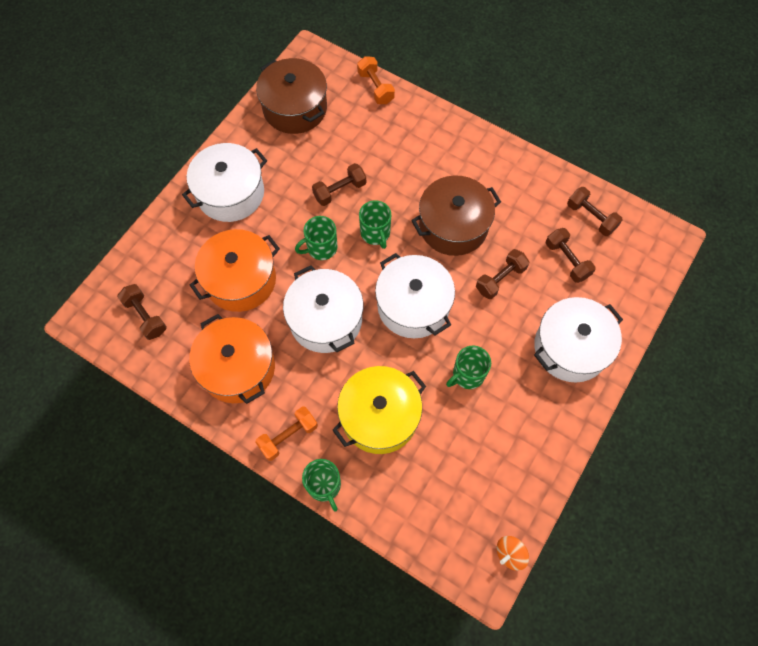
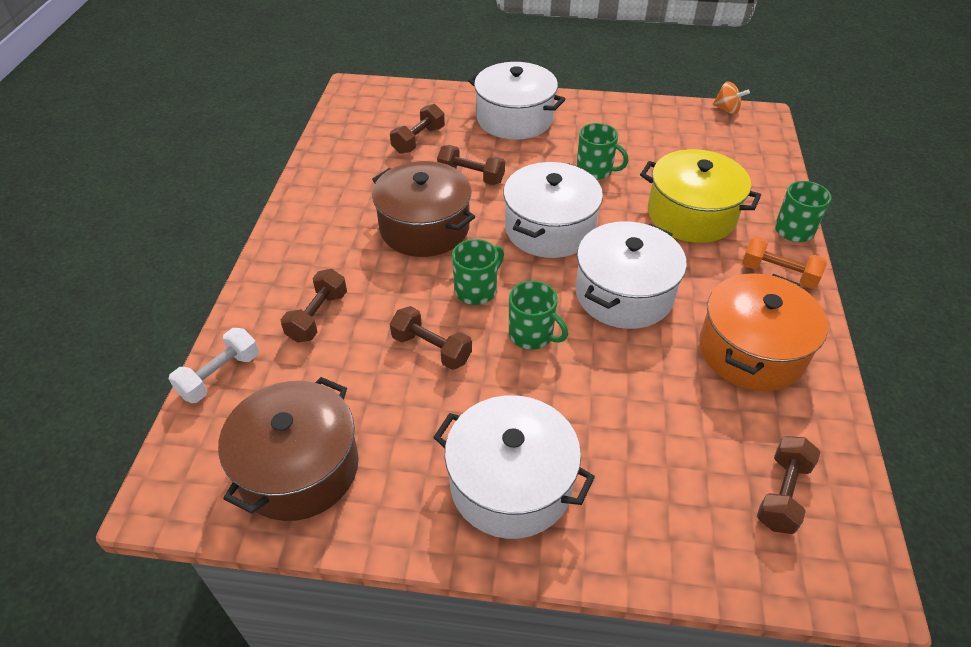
camera: 115 degrees left, 20 degrees down
orange pot [190,229,280,312] -> none
orange dumbbell [357,56,395,104] -> white dumbbell [168,328,259,403]
brown dumbbell [567,187,622,236] -> brown dumbbell moved to [281,269,347,342]

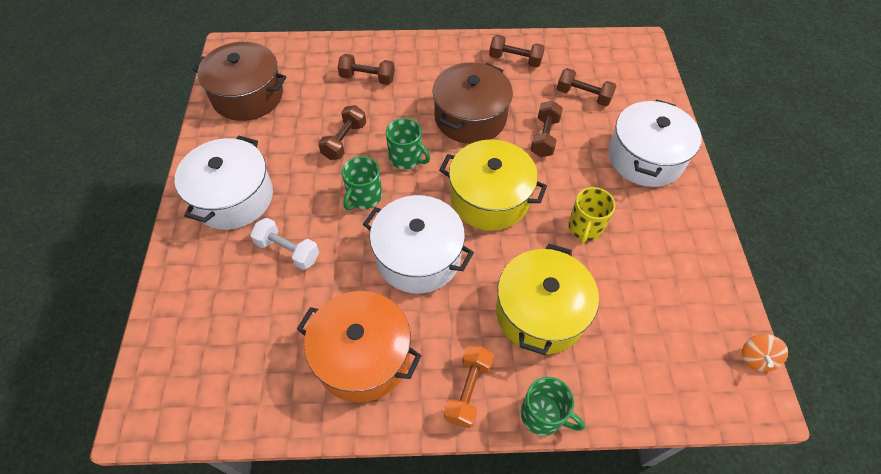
camera: 80 degrees right, 10 degrees up
white dumbbell [168,328,259,403] -> white dumbbell moved to [250,218,319,270]
white pot [503,162,603,258] -> yellow pot [439,139,547,231]
green mug [577,123,628,180] -> yellow mug [568,187,615,244]
brown dumbbell [757,436,820,534] -> brown dumbbell moved to [489,35,545,68]

